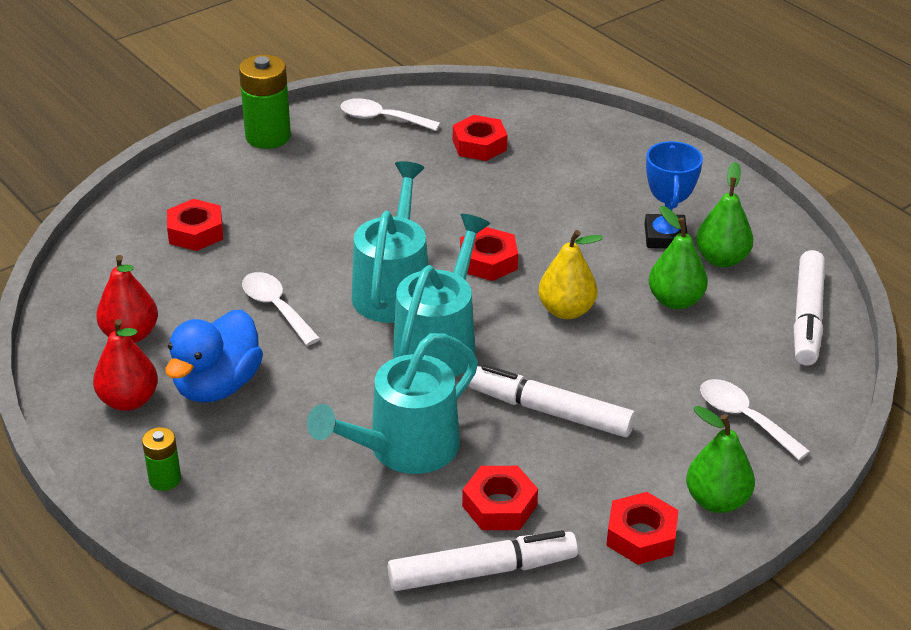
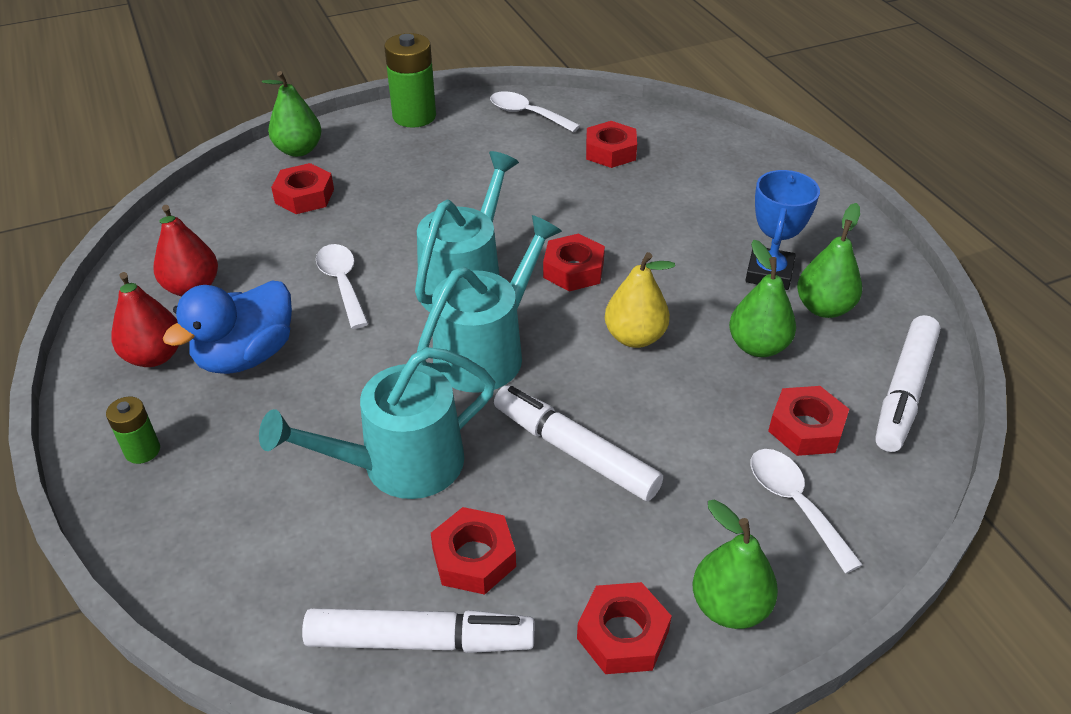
camera: 15 degrees right, 5 degrees up
none -> green pear [262,71,322,157]
none -> red nut [768,386,849,456]

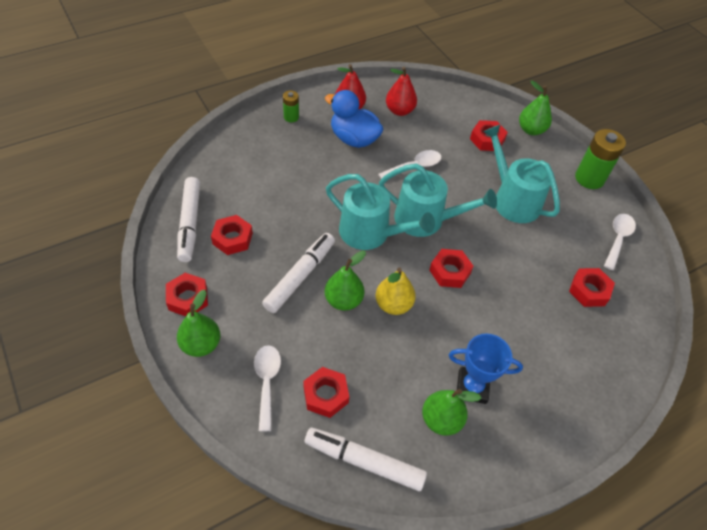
camera: 80 degrees right, 10 degrees up
turquoise watering can [259,347,495,499] -> turquoise watering can moved to [483,125,560,223]
green pear [729,240,796,357] -> green pear moved to [324,250,366,311]
white spoon [751,449,863,573] -> white spoon turned 60 degrees counterclockwise [254,345,281,431]

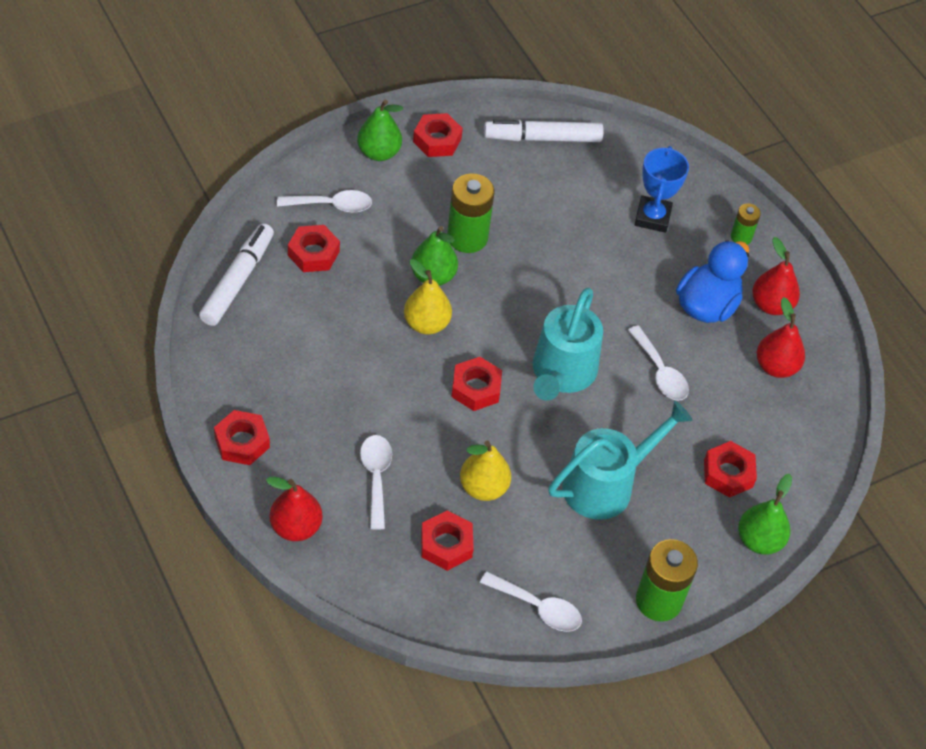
camera: 90 degrees right, 0 degrees up
red nut [211,215,253,255] -> red nut moved to [214,410,270,465]
white marker [262,233,335,313] -> green battery [447,173,494,253]
turquoise watering can [326,174,435,250] -> none
green pear [422,389,481,436] -> none
blue trophy [449,333,523,404] -> blue trophy moved to [635,146,689,233]
none -> red pear [266,477,323,541]
none -> white spoon [360,435,392,530]
none -> yellow pear [460,441,511,501]

